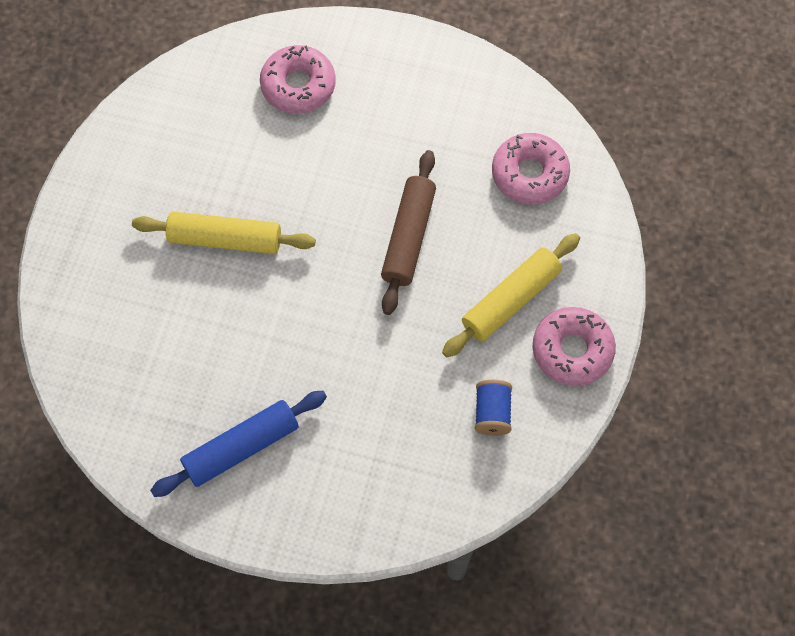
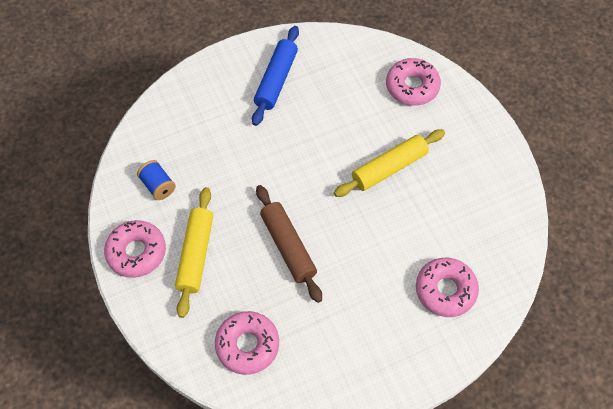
camera: 140 degrees right, 5 degrees down
none -> pink donut [386,58,441,106]

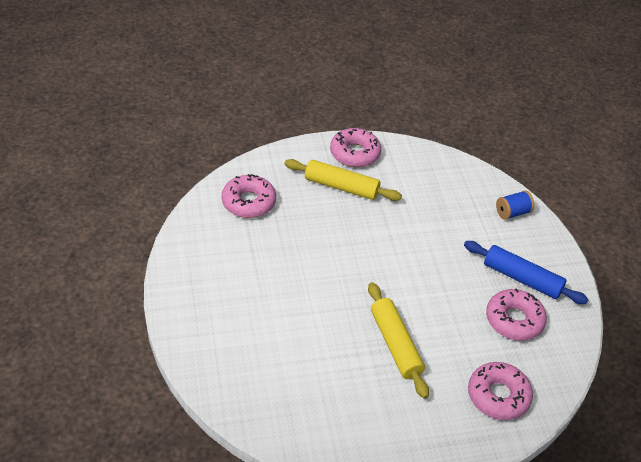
camera: 100 degrees right, 15 degrees down
blue spool [137,160,176,200] -> blue spool moved to [496,190,534,220]
brown rolling pin [256,185,322,303] -> none
pink donut [416,258,479,317] -> pink donut moved to [486,288,547,341]

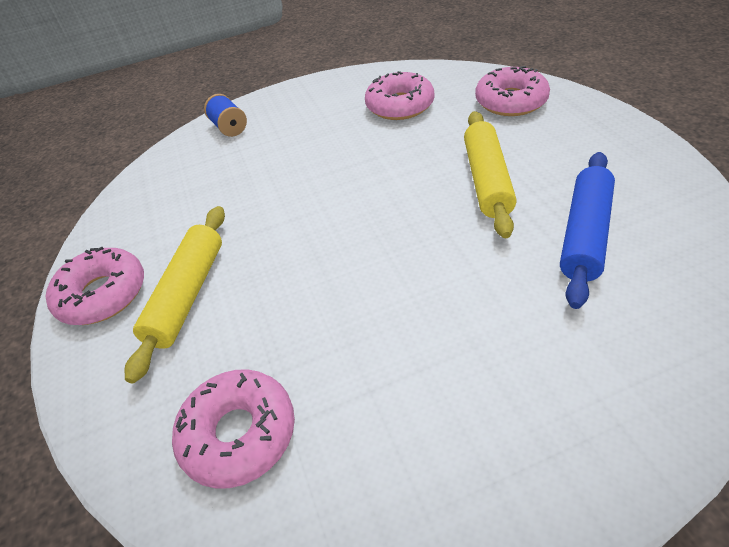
camera: 90 degrees left, 0 degrees up
yellow rolling pin [368,282,429,399] -> yellow rolling pin turned 60 degrees counterclockwise [464,111,517,238]
blue rolling pin [464,241,589,304] -> blue rolling pin moved to [560,152,615,309]

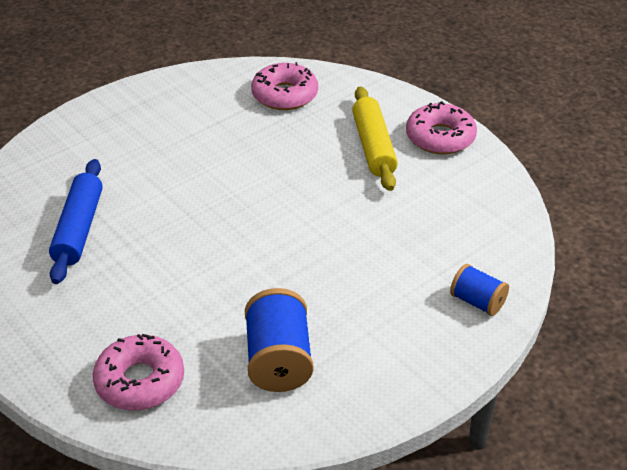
camera: 155 degrees right, 5 degrees down
pink donut [365,71,434,120] -> blue spool [245,288,313,392]
yellow rolling pin [464,111,517,238] -> none

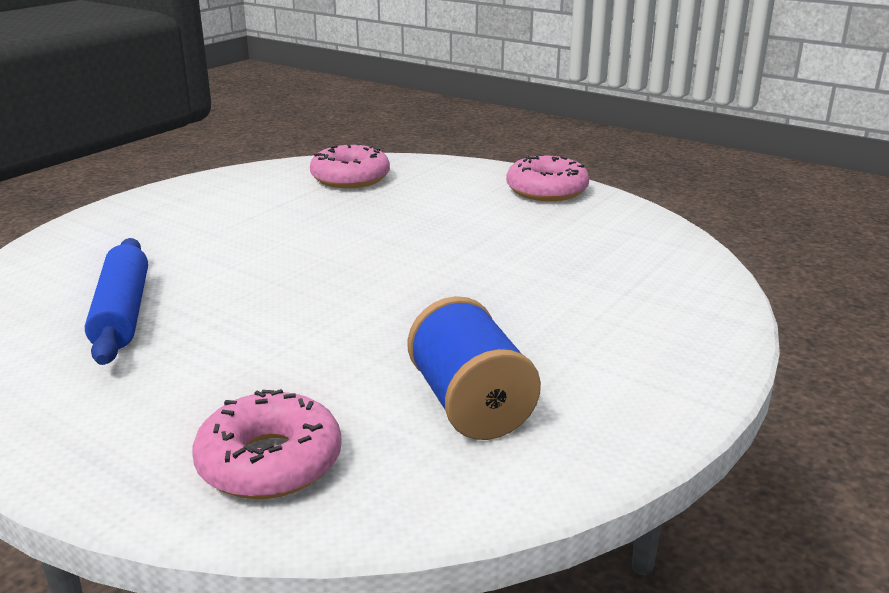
camera: 15 degrees left, 15 degrees down
yellow rolling pin [352,87,398,191] -> none
blue spool [450,264,509,316] -> none

